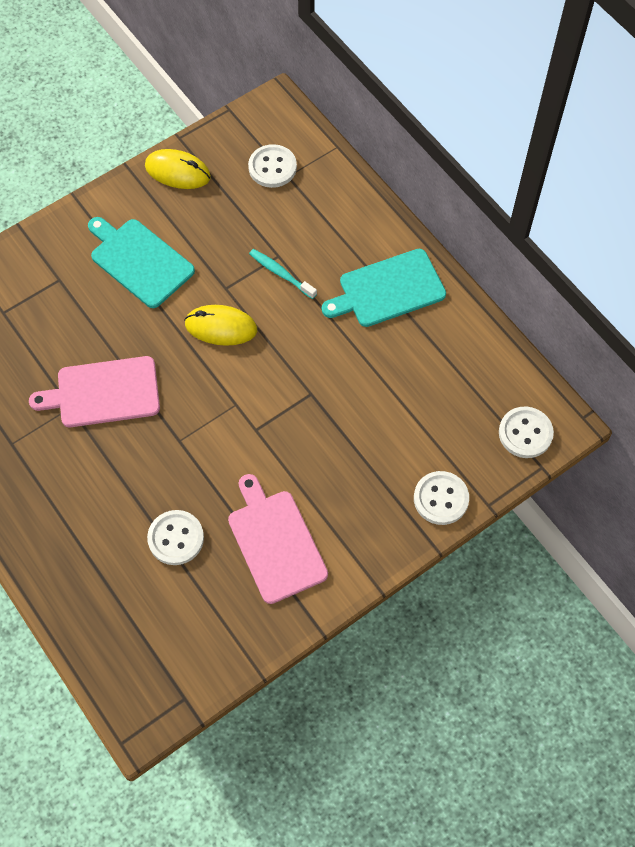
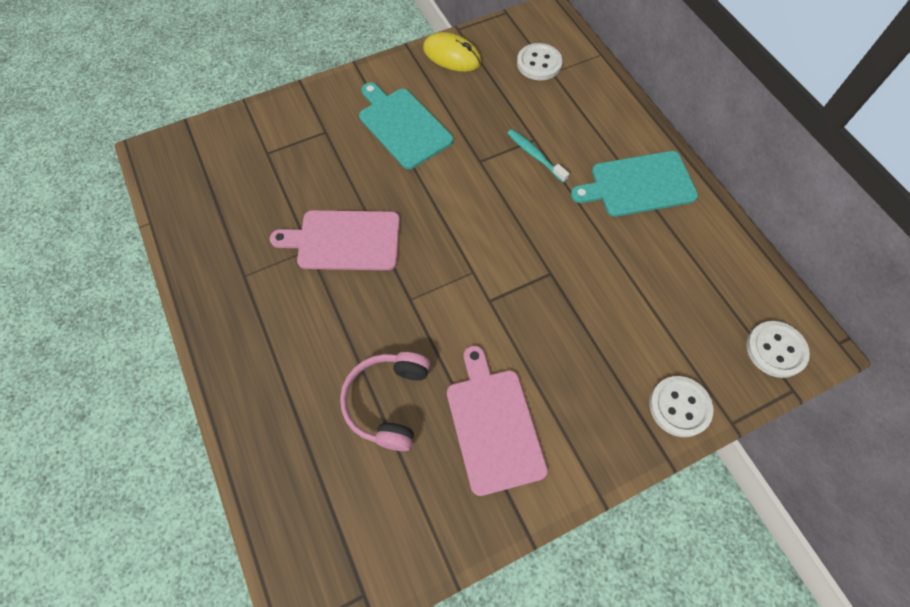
camera: 10 degrees right, 0 degrees up
white button [147,510,204,565] -> pink headphones [340,352,430,451]
yellow mouse [184,305,257,346] -> none

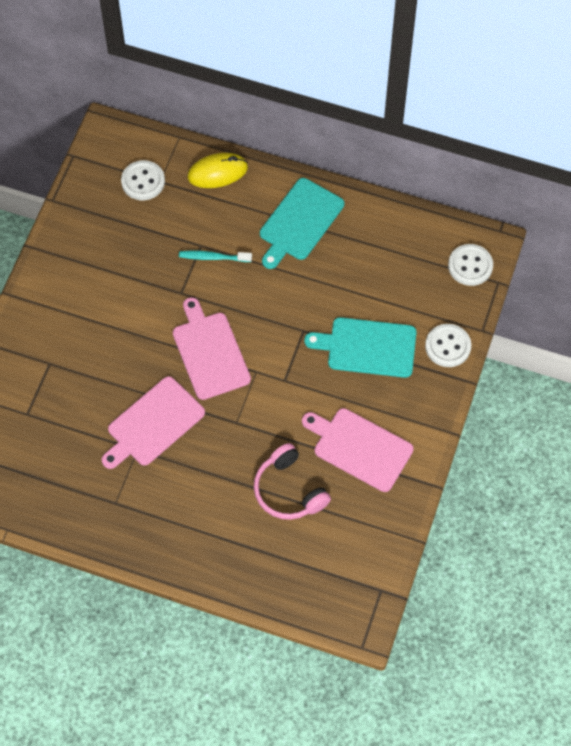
camera: 45 degrees left, 0 degrees up
turquoise cutting board [359,82,453,169] -> turquoise cutting board moved to [304,317,417,378]
yellow mouse [423,32,481,72] -> yellow mouse moved to [188,153,248,188]
none -> pink cutting board [173,297,251,400]

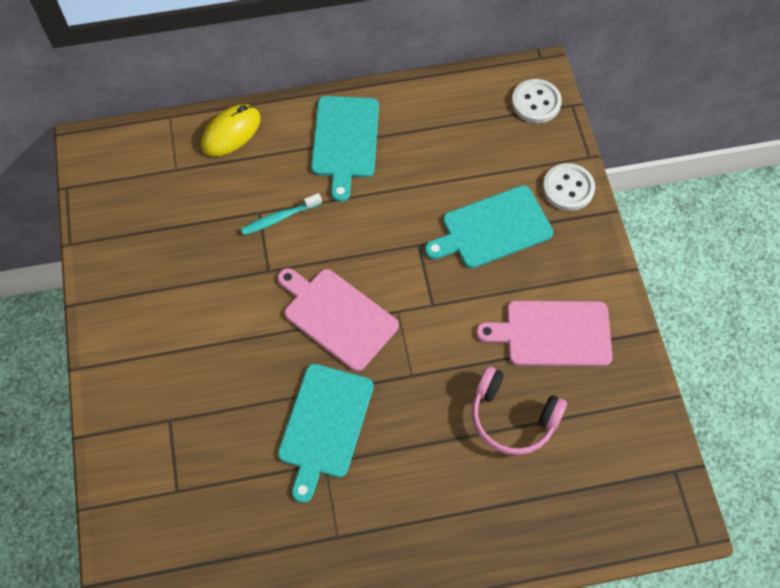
camera: 30 degrees left, 0 degrees up
pink cutting board [102,376,205,469] -> turquoise cutting board [278,364,374,503]
white button [121,160,165,200] -> none

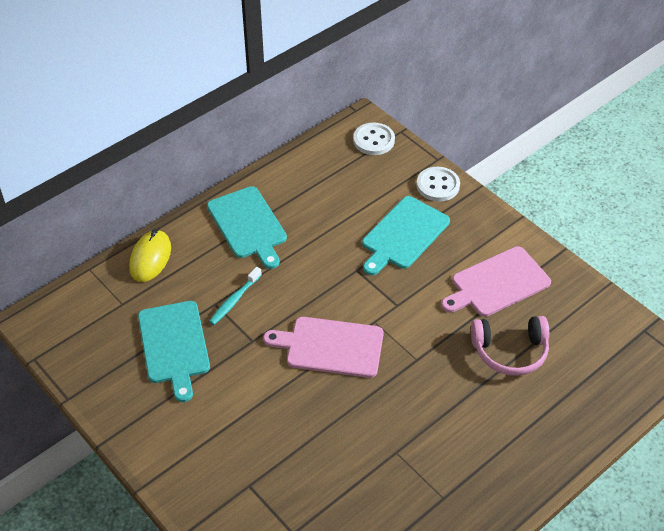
camera: 30 degrees left, 15 degrees down
turquoise cutting board [278,364,374,503] -> turquoise cutting board moved to [138,301,210,402]

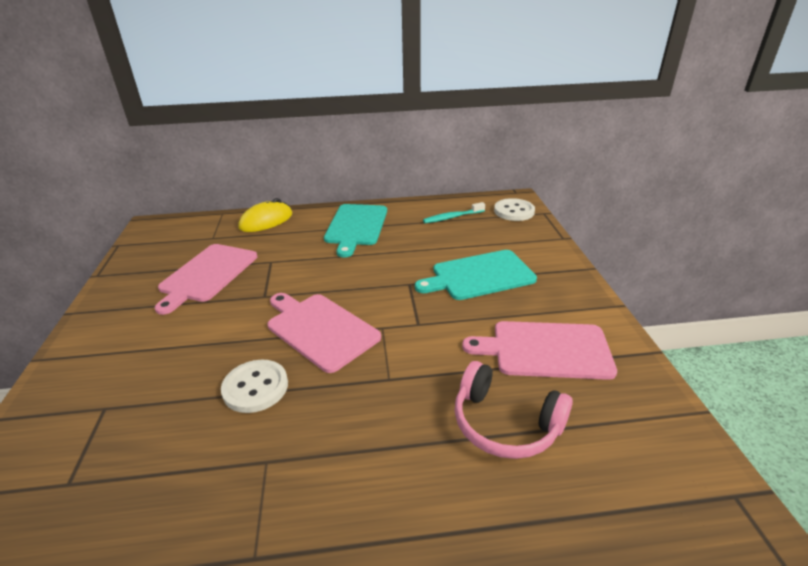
camera: 35 degrees right, 15 degrees down
turquoise cutting board [138,301,210,402] -> pink cutting board [155,244,257,315]
turquoise toothbrush [209,267,262,325] -> turquoise toothbrush moved to [423,202,485,223]
white button [416,167,460,201] -> white button moved to [221,360,288,413]

